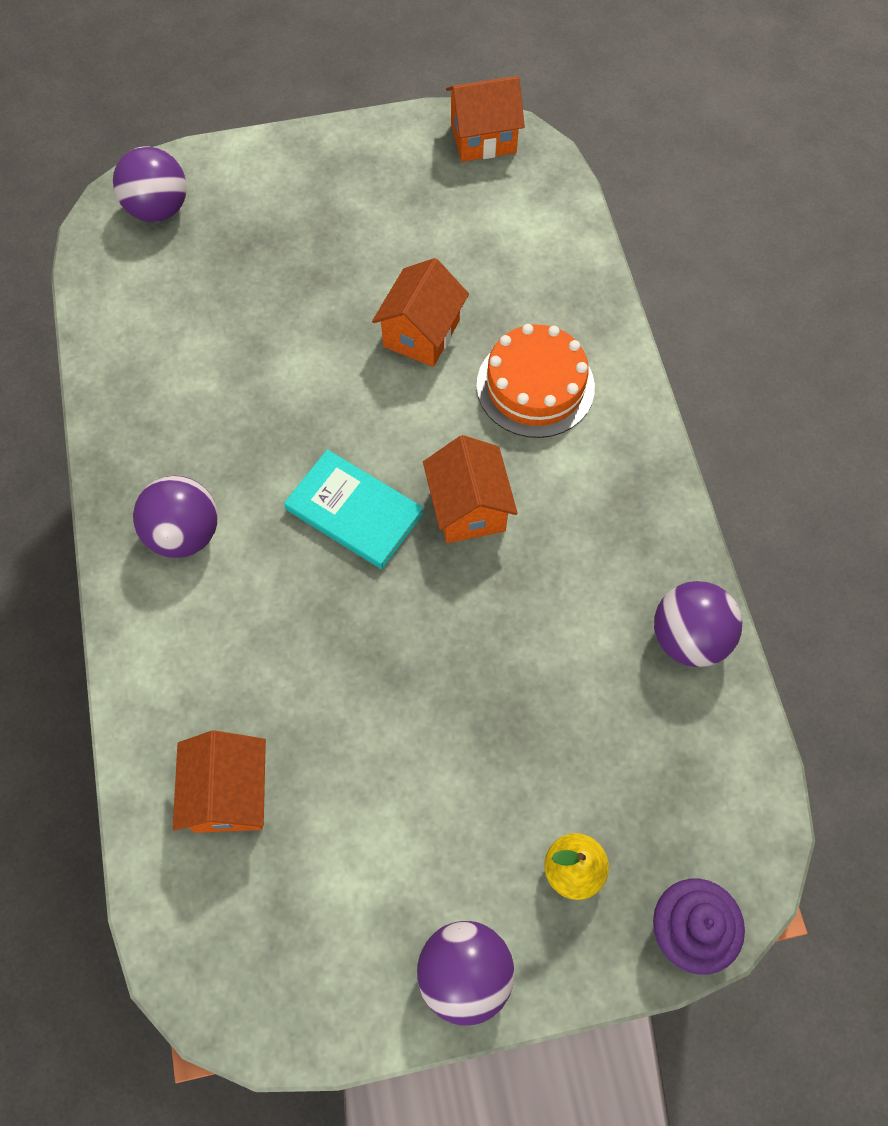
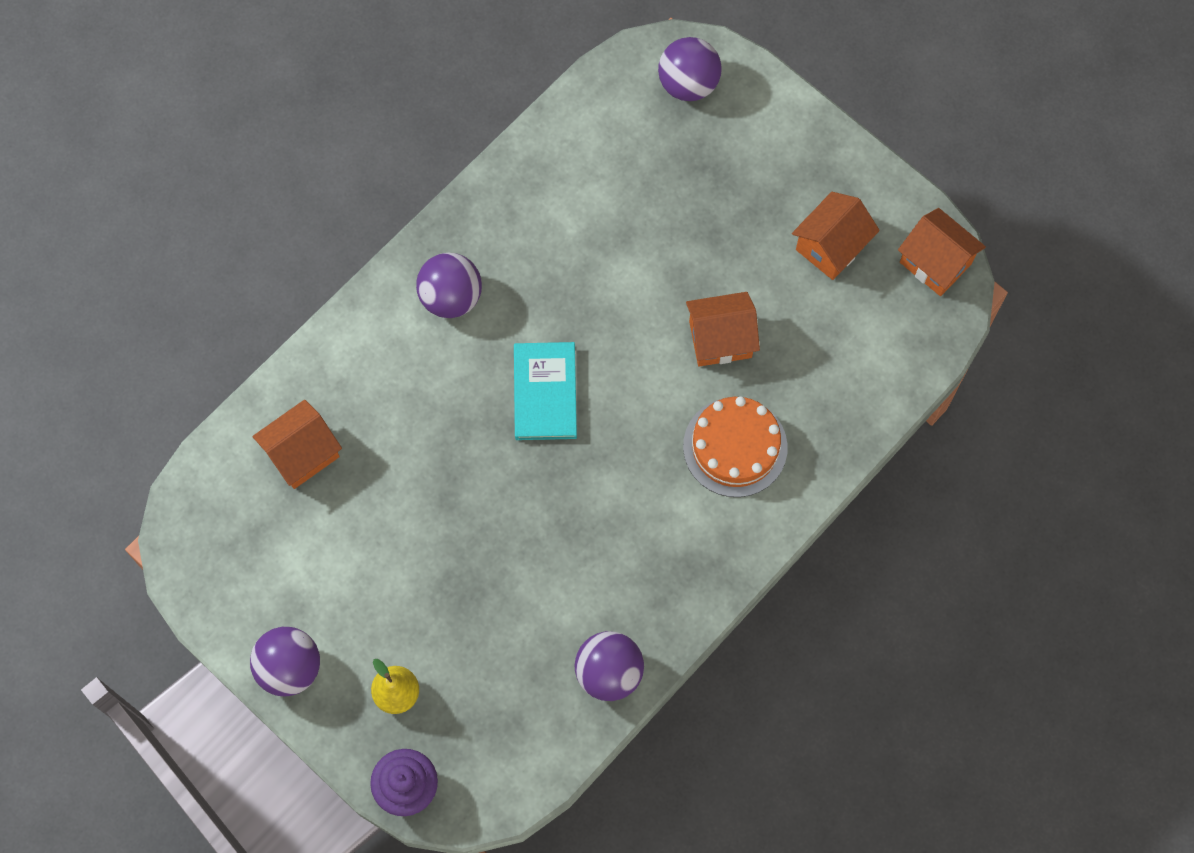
camera: 55 degrees right, 5 degrees up
orange house [423,435,518,543] -> orange house moved to [792,192,880,280]

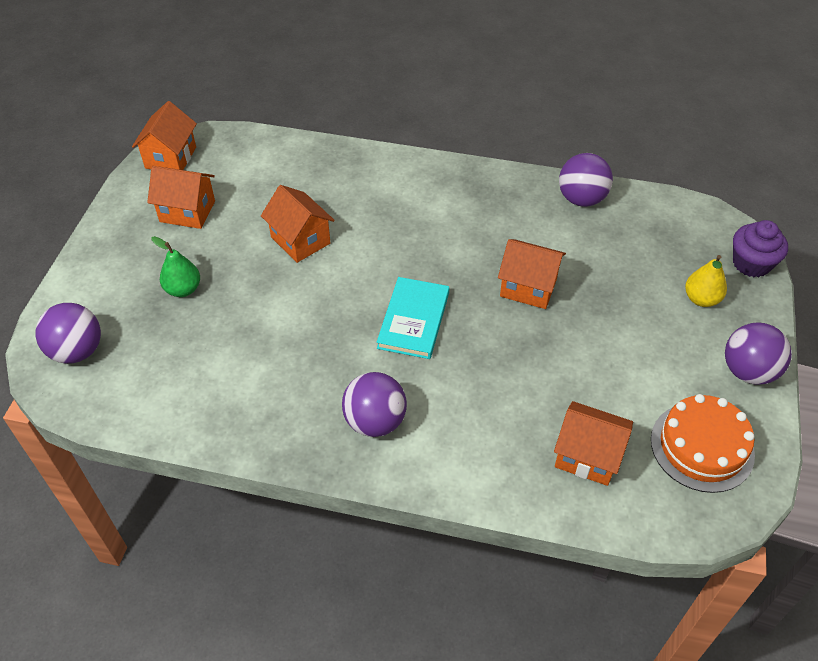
camera: 120 degrees left, 20 degrees down
turquoise book [514,342,577,440] -> turquoise book turned 45 degrees counterclockwise [376,277,449,359]
orange cake [683,397,788,497] -> orange cake moved to [651,394,755,493]
none -> green pear [151,236,200,297]
none -> orange house [498,239,566,309]

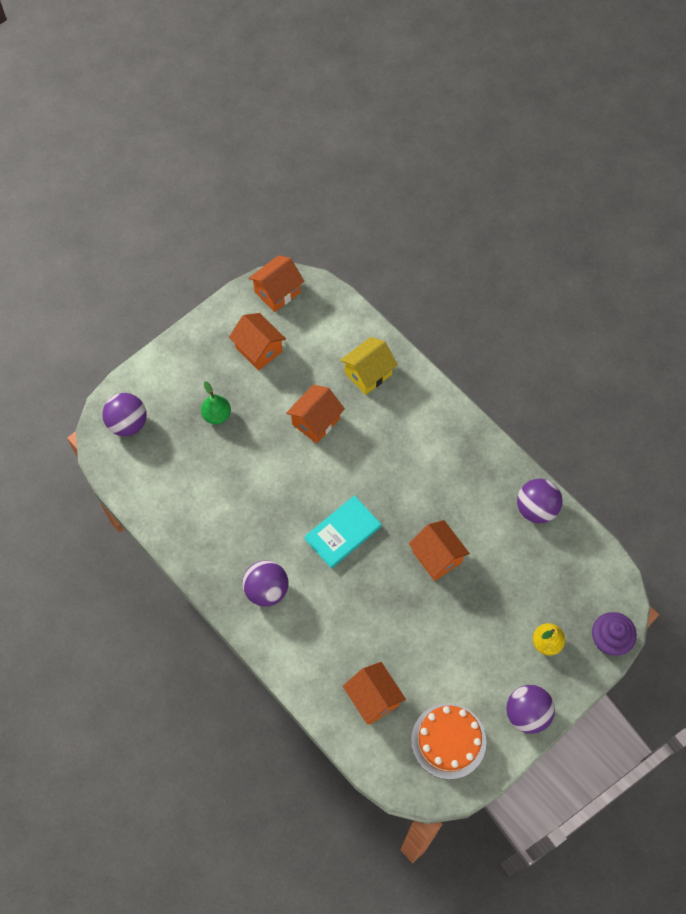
camera: 35 degrees right, 15 degrees up
orange house [261,185,335,263] -> orange house turned 45 degrees clockwise [286,385,345,444]
none -> yellow house [340,337,398,395]

